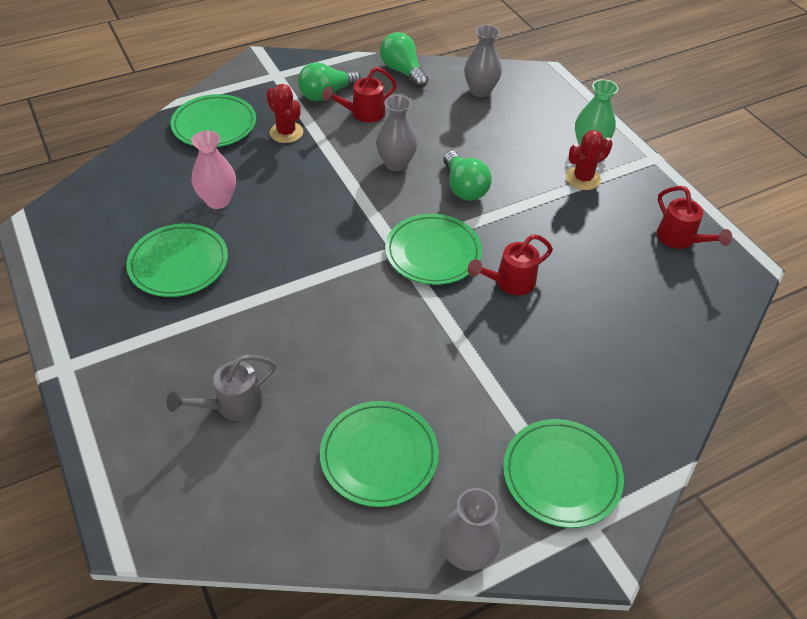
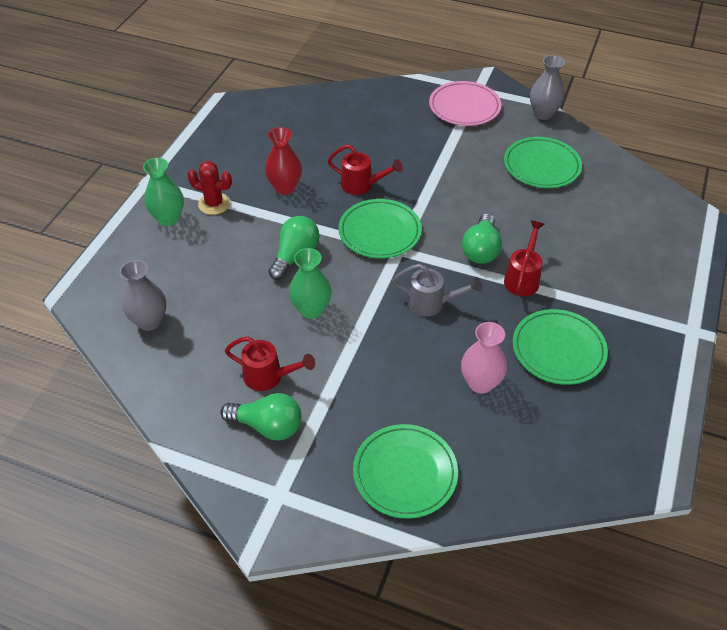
camera: 130 degrees left, 0 degrees up
grey watering can [167,355,276,421] -> grey watering can moved to [393,264,482,317]
red cactus [266,84,303,143] -> none
grey vase [376,95,418,171] -> green vase [289,248,332,319]
green light bulb [380,32,428,88] -> green light bulb moved to [462,213,502,264]
green plate [503,419,624,528] -> pink plate [429,81,501,126]
red watering can [657,186,732,249] -> red watering can moved to [504,221,544,296]
none -> red vase [265,127,302,195]

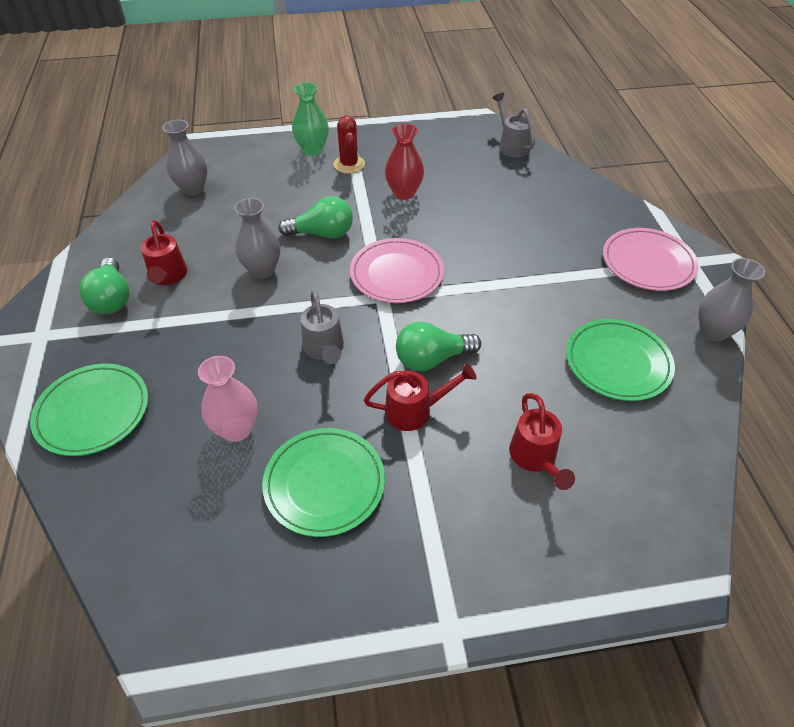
camera: 60 degrees right, 0 degrees up
green vase [289,248,332,319] -> grey vase [234,198,280,279]
red watering can [327,144,403,195] -> red watering can moved to [509,393,575,490]
green plate [338,199,422,258] -> pink plate [350,238,444,303]
none -> grey watering can [492,93,535,158]

